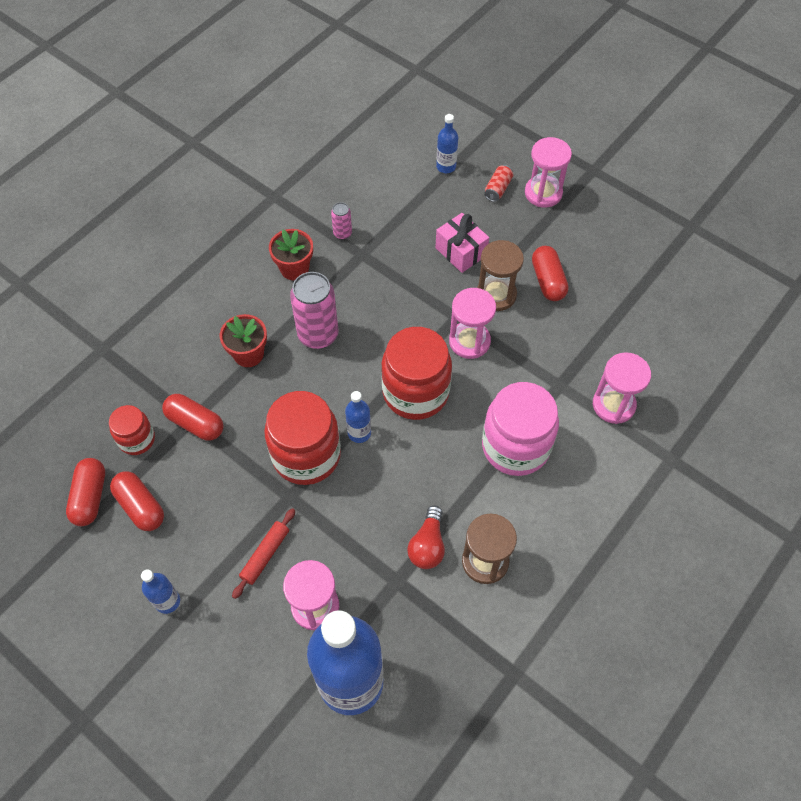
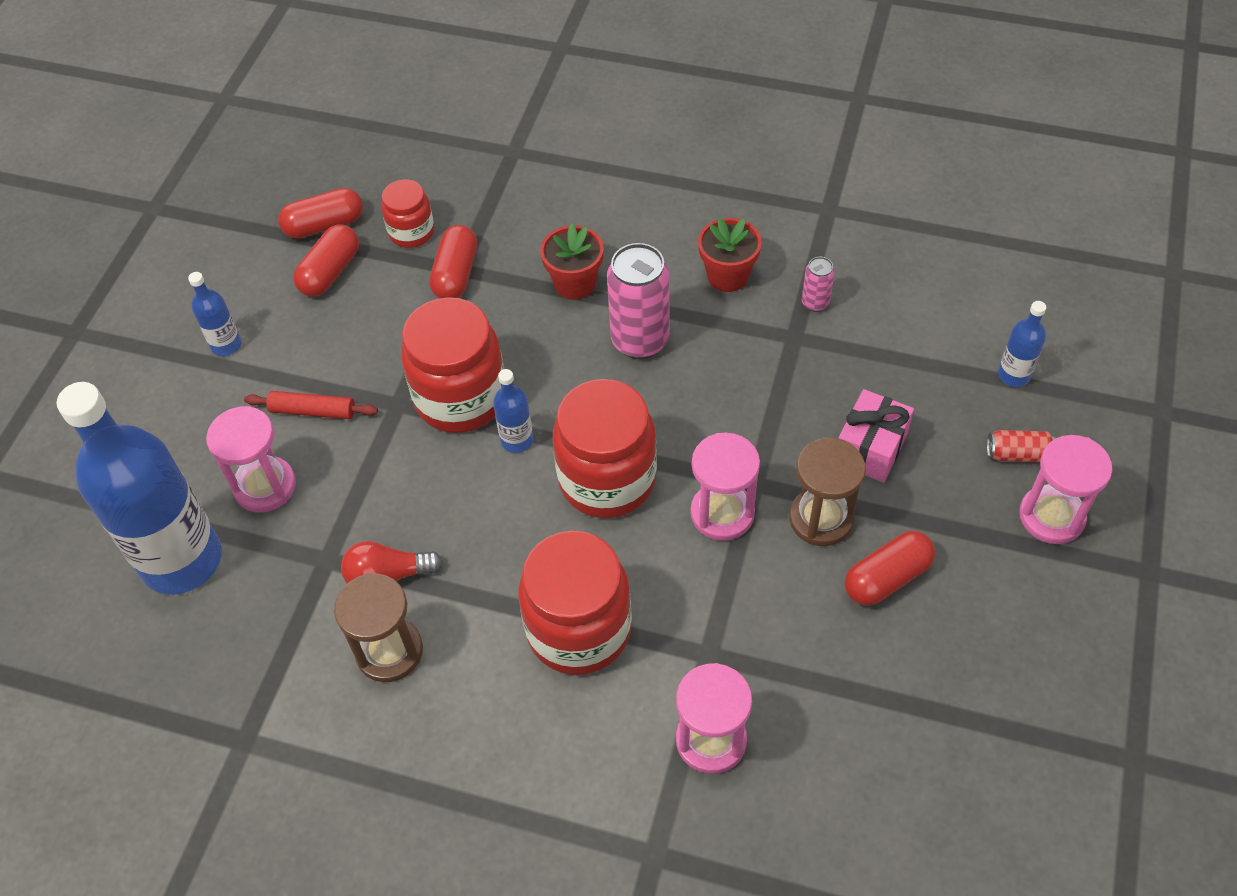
camera: 70 degrees right, 5 degrees down
pink jar [482,382,559,476] -> red jar [518,531,632,675]

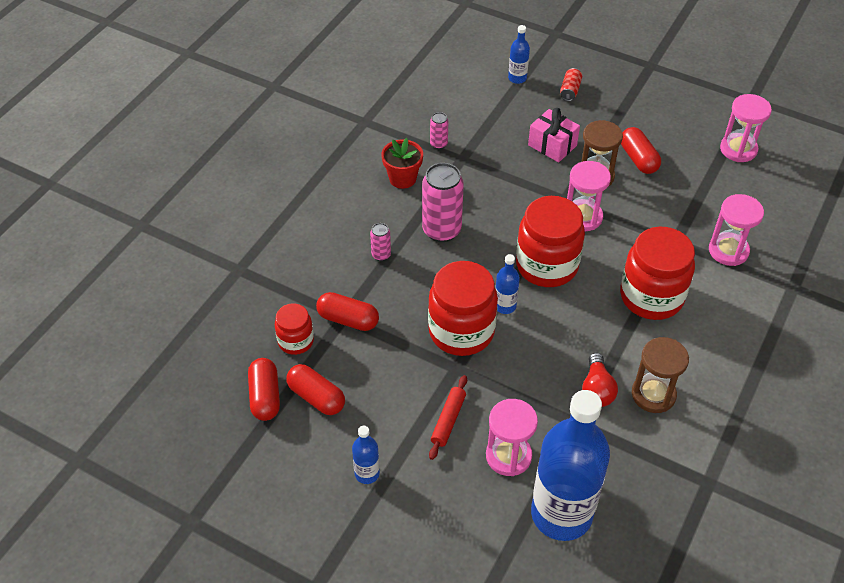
camera: 80 degrees left, 5 degrees down
red flower pot [540,223,604,300] -> pink can [370,223,391,261]
pink hourglass [1019,435,1112,544] -> pink hourglass moved to [720,94,772,162]

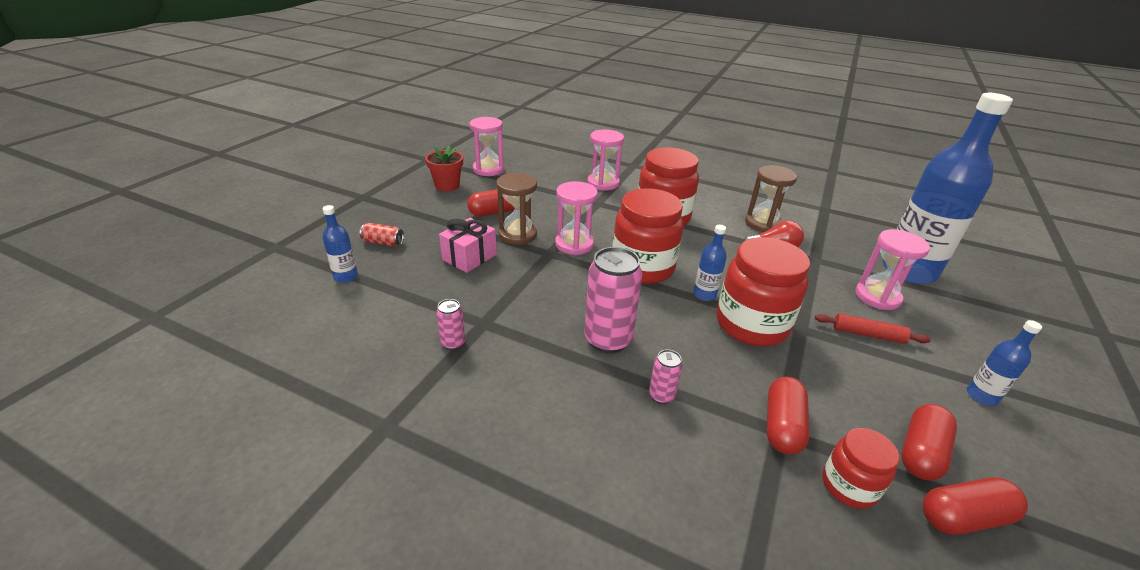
camera: 95 degrees left, 15 degrees down
red flower pot [381,138,423,189] -> red flower pot moved to [425,146,463,191]

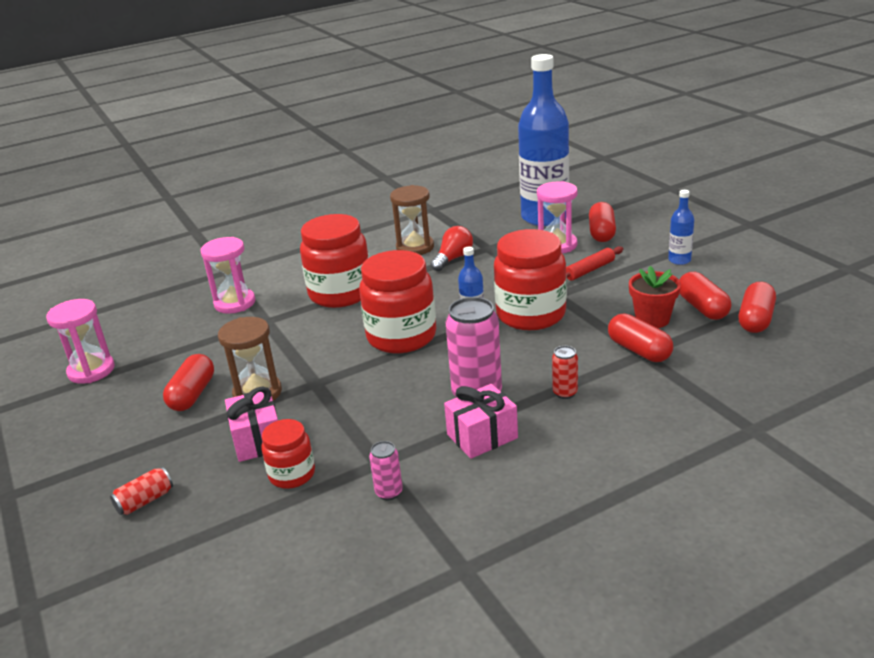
camera: 50 degrees left, 5 degrees down
blue bottle [322,205,358,283] -> none
red flower pot [425,146,463,191] -> red flower pot moved to [629,266,681,328]
pink hourglass [555,181,598,255] -> none
pink can [649,350,682,404] -> red can [552,346,578,399]
red jar [823,428,899,509] -> red jar moved to [261,419,315,489]
none -> pink gift [444,384,518,459]
none -> red capsule [589,202,616,242]

